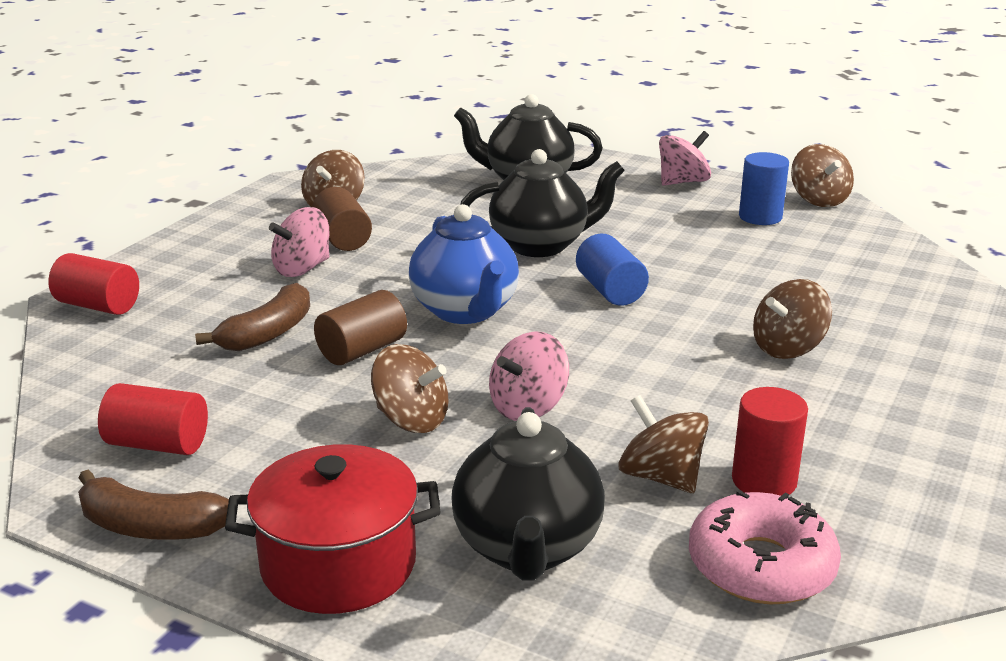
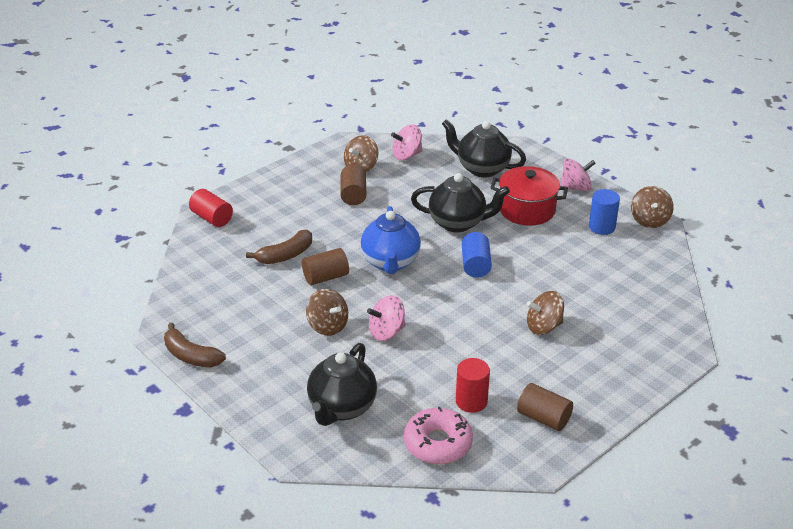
camera: 20 degrees right, 10 degrees up
red cylinder [98,383,208,455] -> none
red pot [225,444,440,614] -> red pot moved to [490,166,568,226]
pink spinning top [269,207,329,277] -> pink spinning top moved to [391,125,422,160]
brown spinning top [618,395,709,493] -> none
none -> brown cylinder [517,383,573,431]

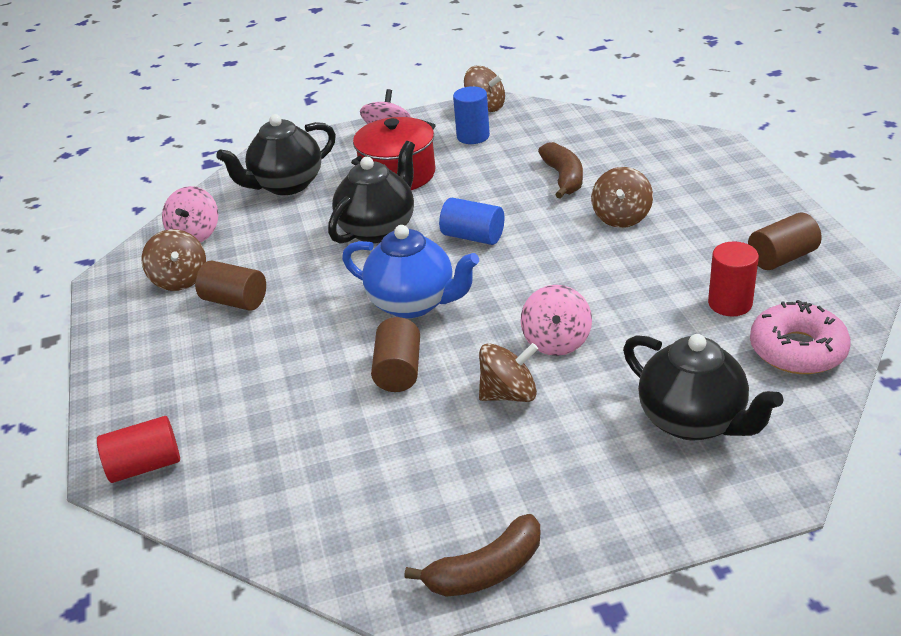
camera: 60 degrees left, 0 degrees up
brown banana [246,230,312,264] -> brown banana moved to [538,142,583,199]

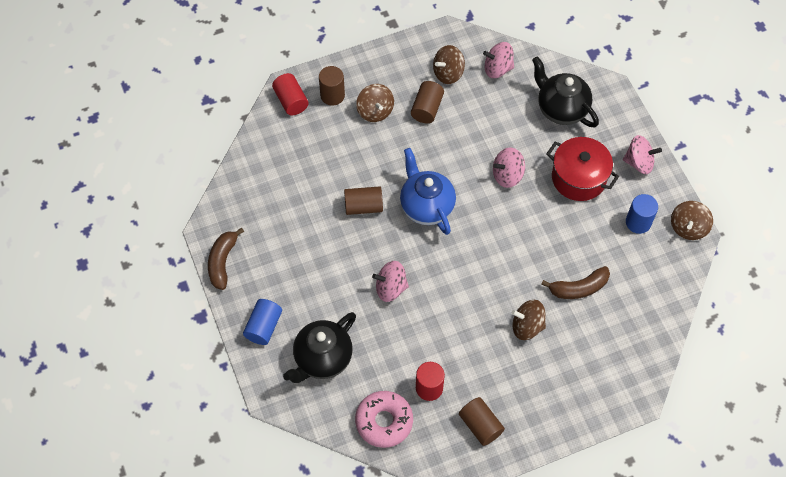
camera: 80 degrees right, 25 degrees up
black teapot [328,141,415,243] -> pink spinning top [493,147,525,188]
blue teapot [342,225,479,318] -> blue teapot turned 135 degrees clockwise [400,148,456,235]
brown banana [404,514,541,597] -> brown banana turned 45 degrees clockwise [208,228,244,290]
blue cylinder [439,198,504,245] -> blue cylinder moved to [243,299,282,345]
brown spinning top [479,343,538,402] -> brown spinning top moved to [356,84,394,122]
none -> brown cylinder [319,66,345,106]

